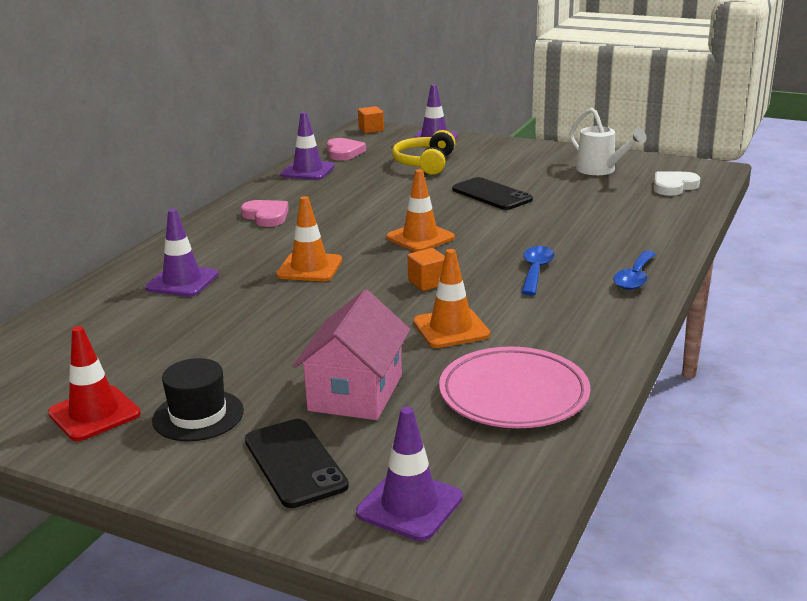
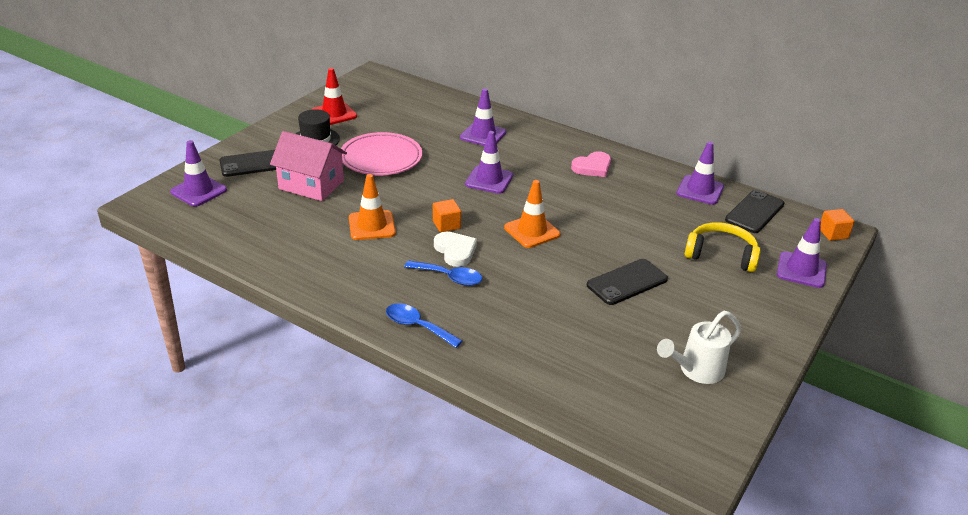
camera: 95 degrees right, 10 degrees up
orange traffic cone [276,196,342,281] -> purple traffic cone [465,131,513,194]
pink heart [327,138,366,160] -> black phone [725,190,784,233]
pink plate [439,347,590,428] -> pink plate moved to [341,132,422,175]
white heart [654,171,700,196] -> white heart moved to [434,232,477,267]

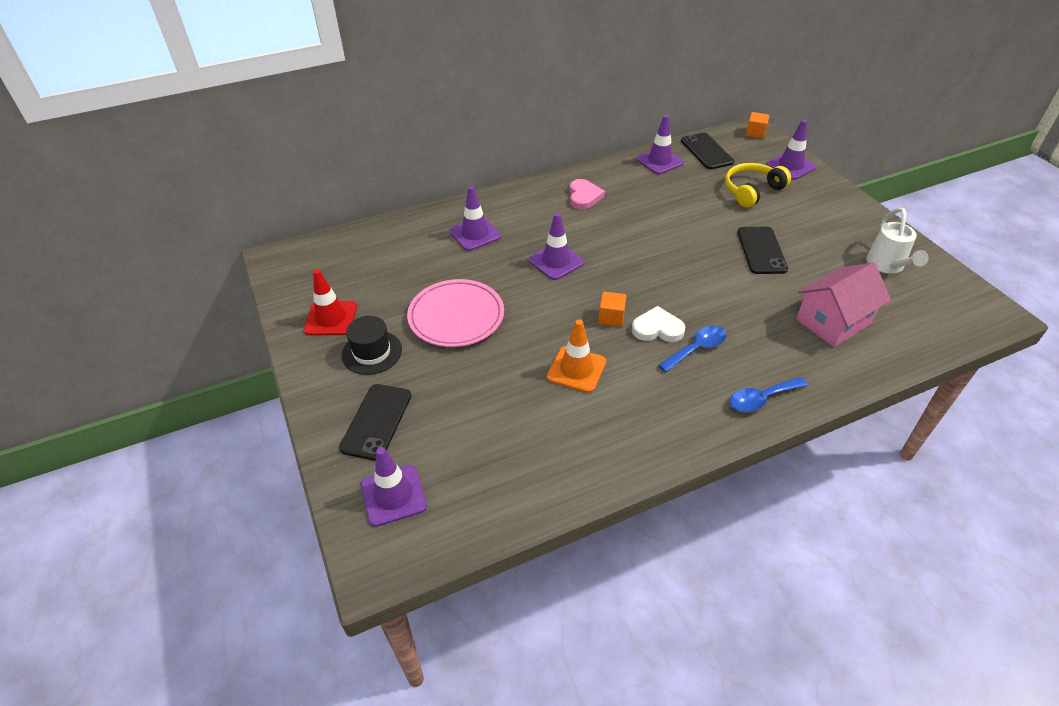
camera: 55 degrees left, 10 degrees up
pink house [270,131,347,201] -> pink house moved to [796,262,891,347]
orange traffic cone [504,180,561,248] -> none

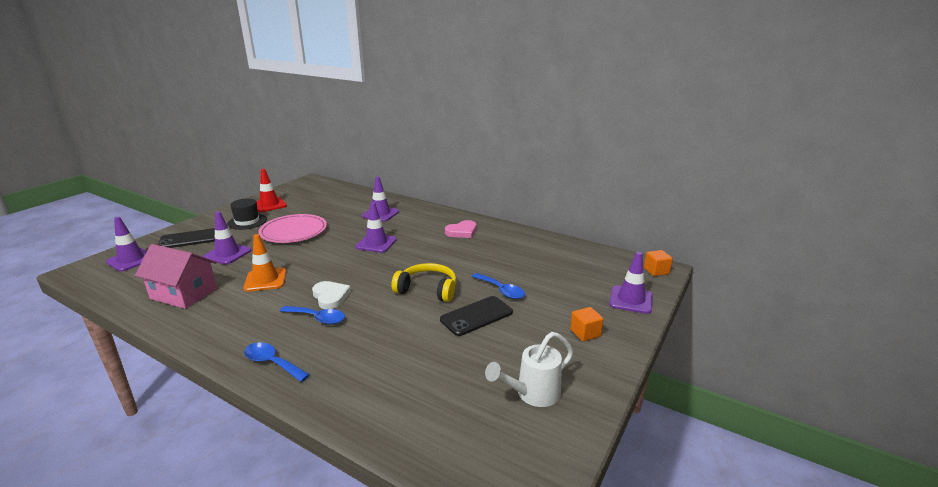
camera: 55 degrees right, 20 degrees down
orange cube [598,292,626,327] -> orange cube moved to [570,307,604,342]
purple traffic cone [636,115,684,174] -> purple traffic cone moved to [203,211,251,264]
black phone [681,133,734,169] -> none
yellow headphones [725,163,791,208] -> yellow headphones moved to [391,263,456,302]
pink house [796,262,891,347] -> pink house moved to [135,244,217,309]
none -> blue spoon [472,273,525,299]

